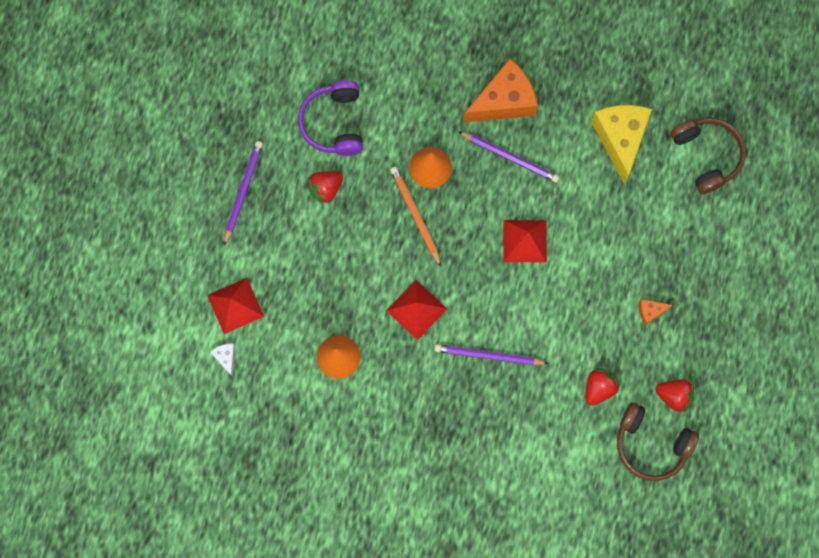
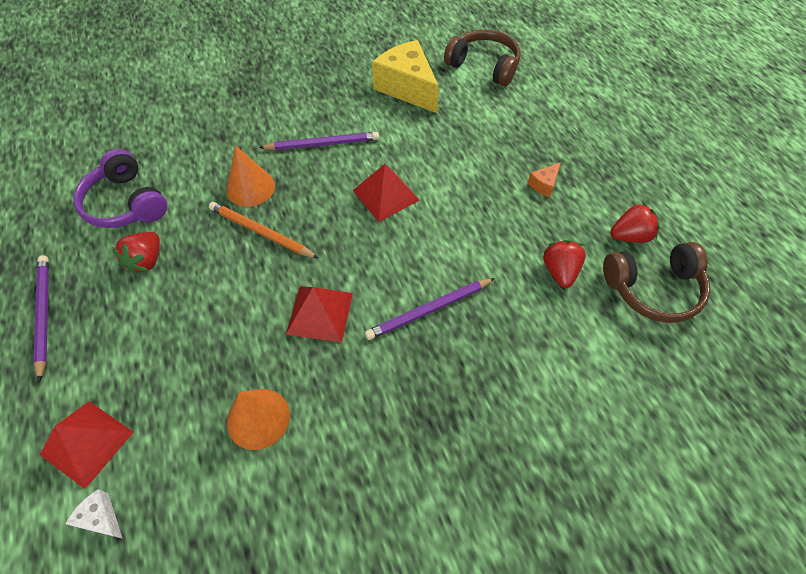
camera: 35 degrees left, 20 degrees down
orange cheese [464,59,538,122] -> none

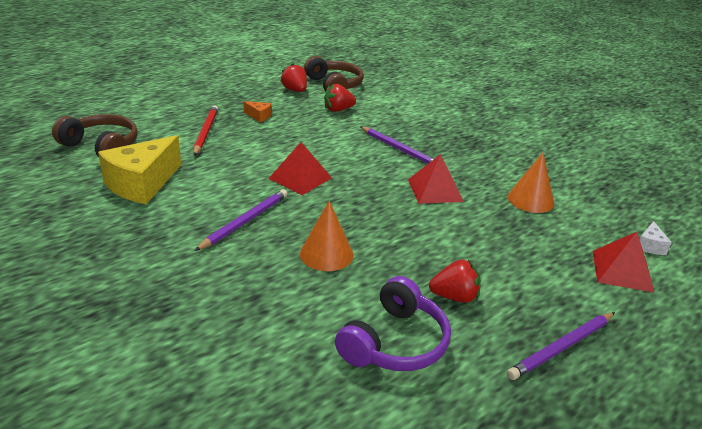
camera: 110 degrees left, 25 degrees down
orange pencil [209,202,318,258] -> none
purple pencil [259,132,379,150] -> purple pencil turned 60 degrees clockwise [195,189,288,251]
brown headphones [444,29,521,86] -> brown headphones turned 105 degrees clockwise [52,114,138,157]
none -> red pencil [193,105,218,156]

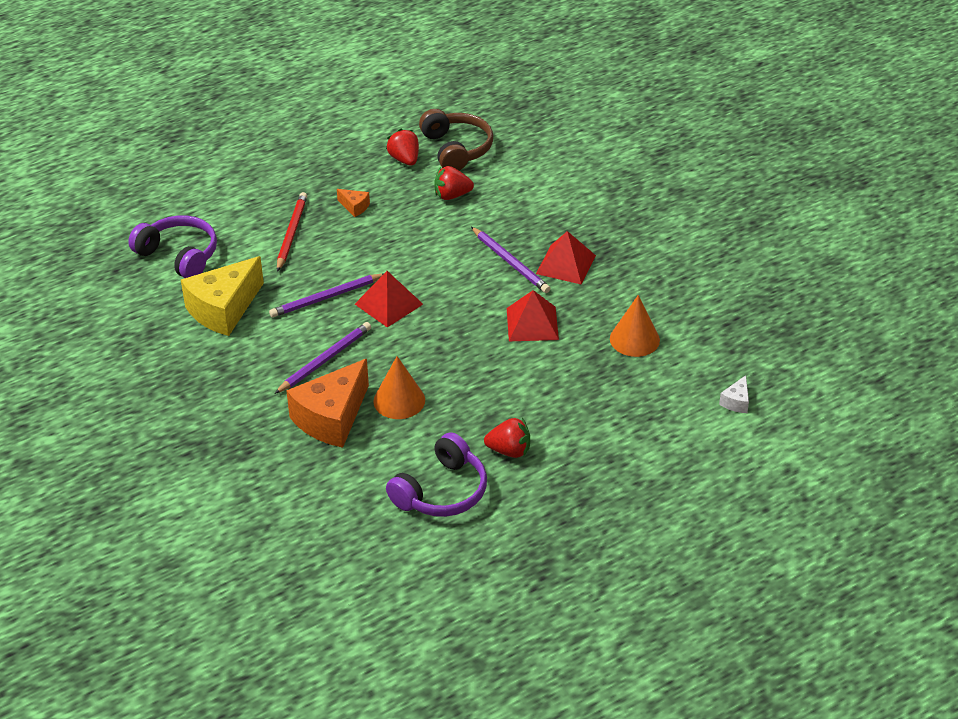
camera: 10 degrees right, 10 degrees up
brown headphones [52,114,138,157] -> purple headphones [128,215,217,278]
purple pencil [507,312,615,380] -> purple pencil moved to [269,274,383,318]
red pyramid [593,232,655,293] -> red pyramid moved to [536,231,596,285]
none -> orange cheese [286,359,369,448]

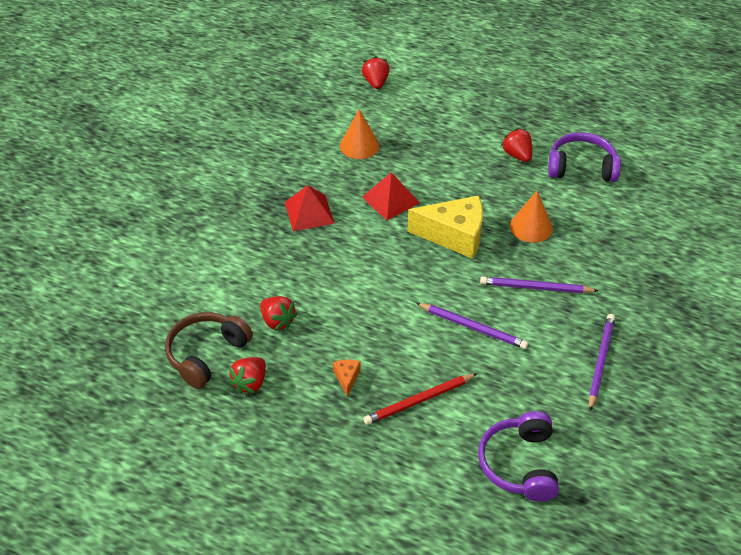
camera: 125 degrees left, 5 degrees up
yellow cheese [181,256,264,336] -> yellow cheese moved to [407,195,483,259]
orange cheese [286,359,369,448] -> none
red pyramid [355,271,423,328] -> none
purple pencil [471,227,550,293] -> purple pencil moved to [589,314,615,411]
white cheese [719,375,749,413] -> red strawberry [362,56,390,89]

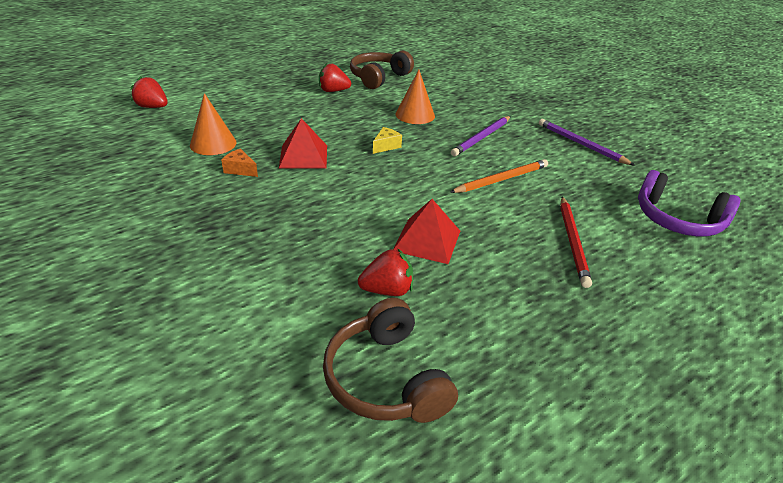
camera: 60 degrees left, 10 degrees down
red strawberry [228,357,266,394] -> none
red pyramid [285,185,335,231] -> red pyramid moved to [393,199,460,264]
orange cheese [333,360,361,397] -> orange cheese moved to [221,148,258,177]
yellow cheese [407,195,483,259] -> yellow cheese [373,127,402,154], size x0.43
purple pencil [416,303,528,349] -> orange pencil [450,159,548,193]
purple headphones [548,132,621,182] -> brown headphones [350,50,414,89]

